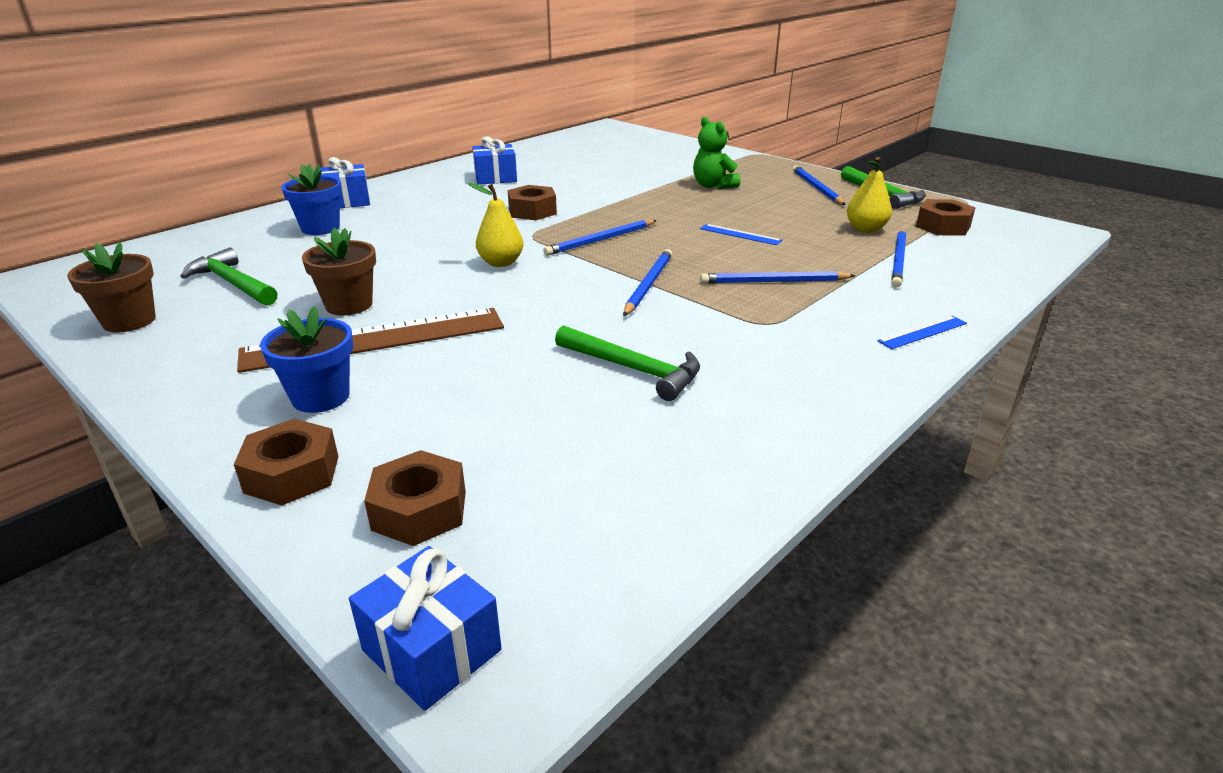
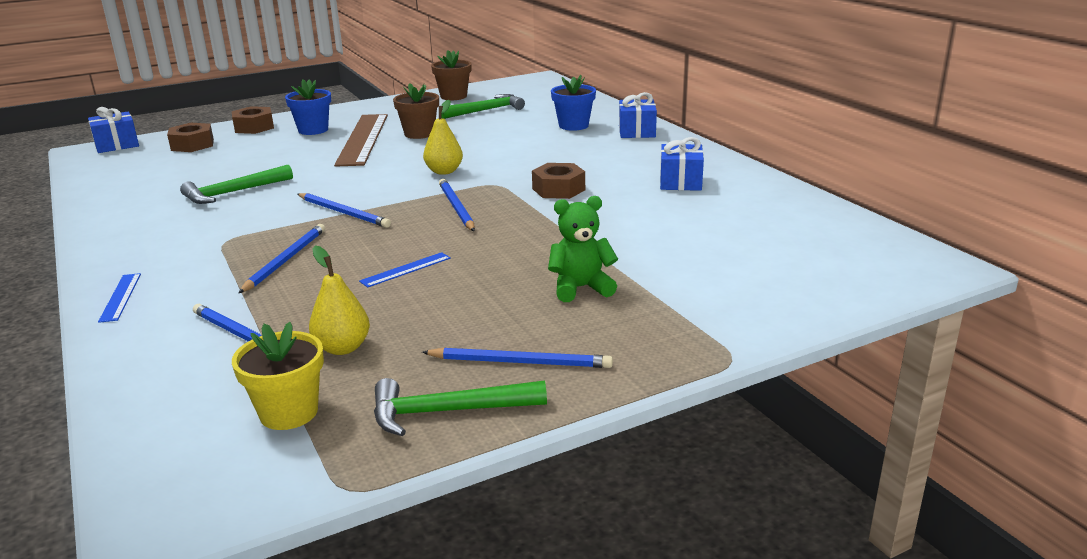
camera: 110 degrees right, 5 degrees down
brown nut [916,199,976,236] -> yellow flower pot [232,322,324,430]

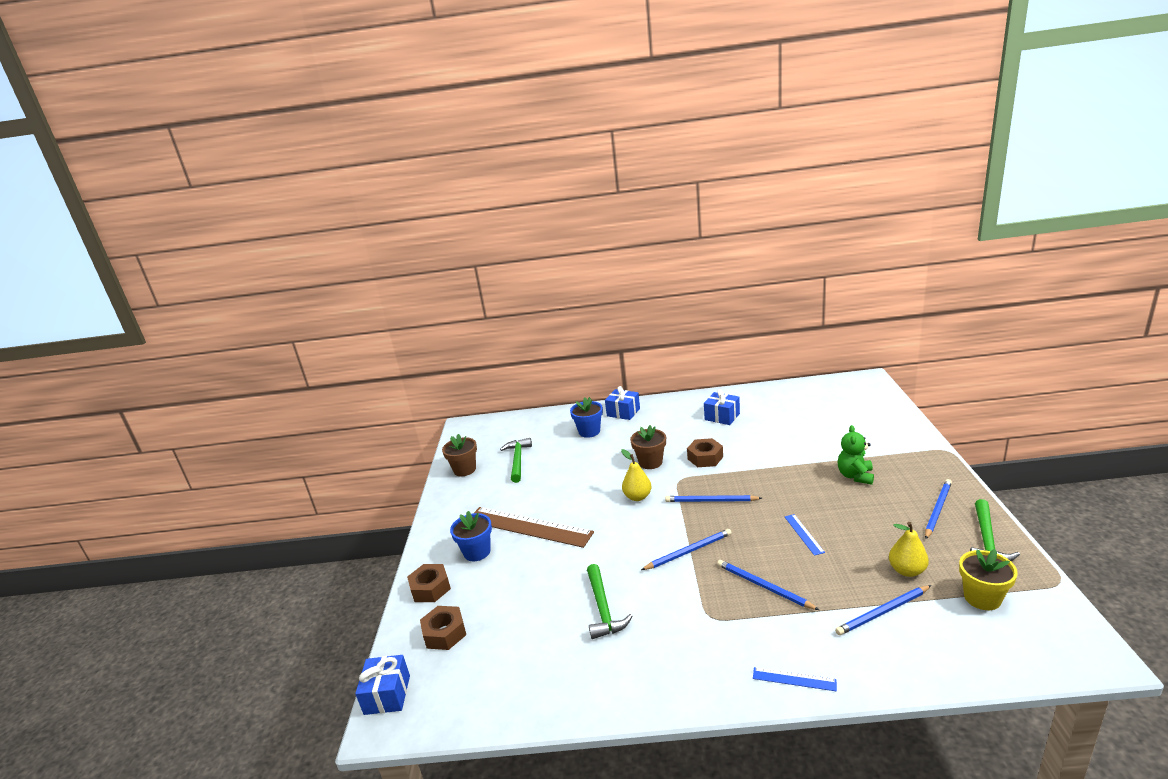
camera: 60 degrees left, 0 degrees up
brown flower pot [393,83,439,139] -> brown flower pot moved to [630,425,666,469]

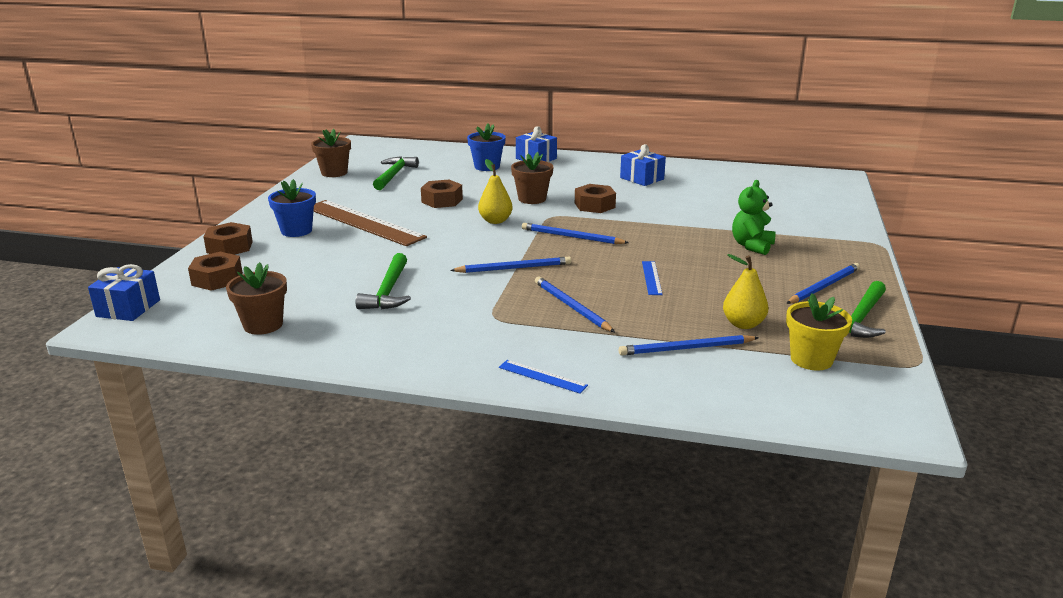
camera: 10 degrees right, 0 degrees up
none -> brown flower pot [226,262,287,335]
none -> brown nut [421,180,463,208]

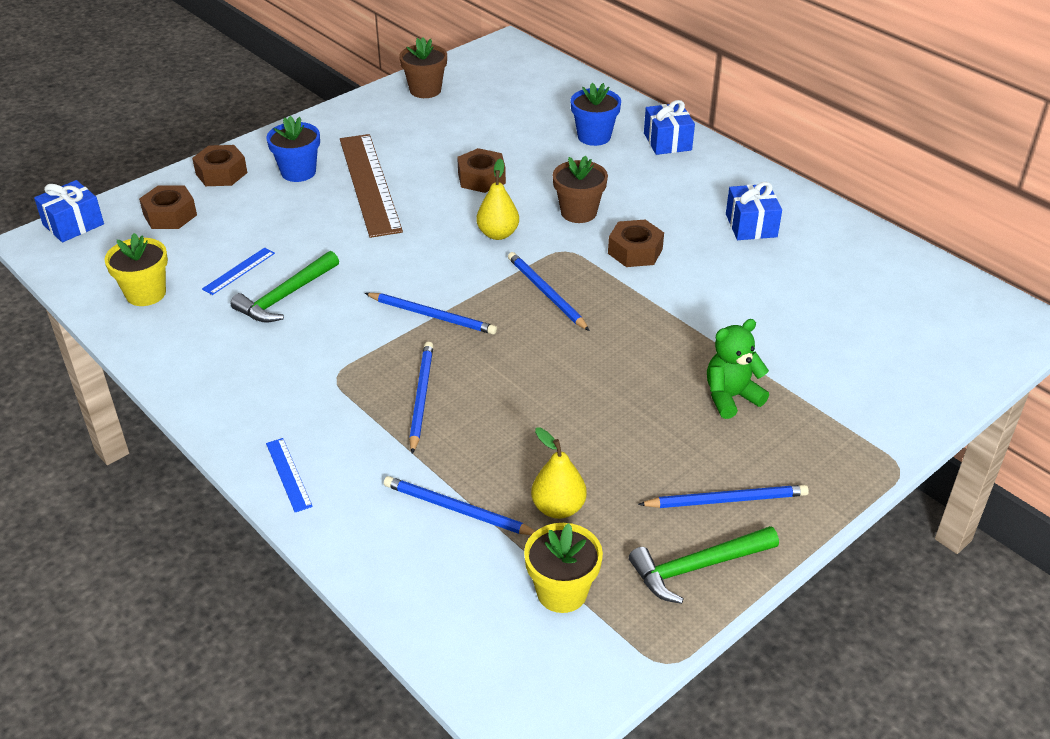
camera: 35 degrees right, 15 degrees up
brown flower pot [226,262,287,335] -> yellow flower pot [104,233,168,306]
green hammer [373,156,419,190] -> none
blue ruler [642,261,663,295] -> blue ruler moved to [202,247,275,295]

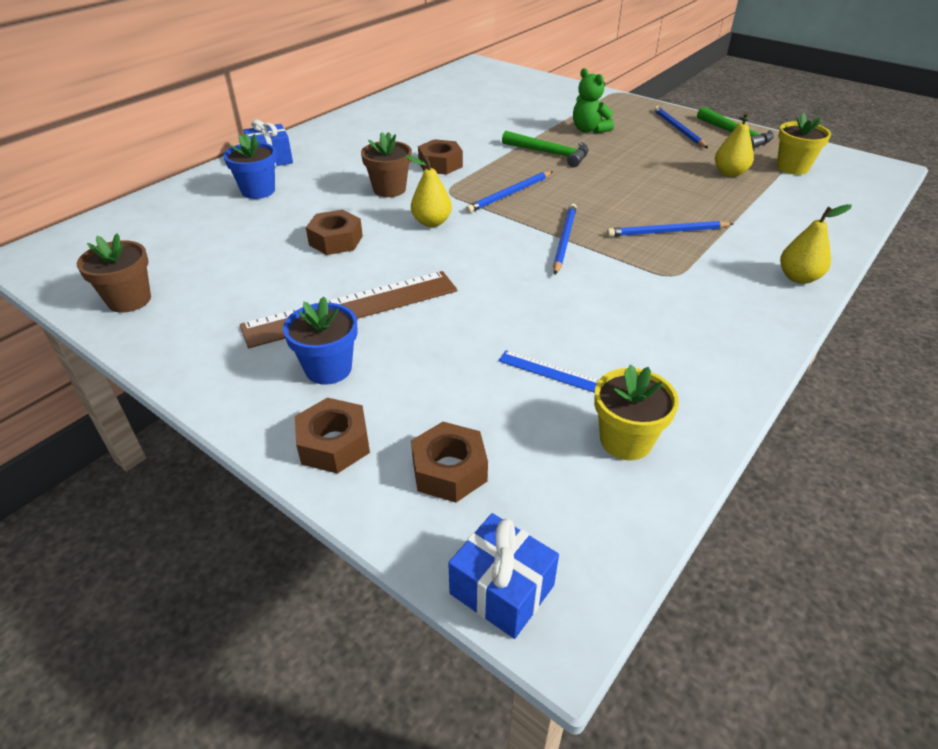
camera: 100 degrees left, 0 degrees up
green hammer [231,251,339,323] -> green hammer moved to [502,131,589,167]
blue ruler [266,438,313,512] -> yellow pear [780,204,852,284]
blue pencil [384,476,535,535] -> none
blue gift [726,182,782,240] -> none

